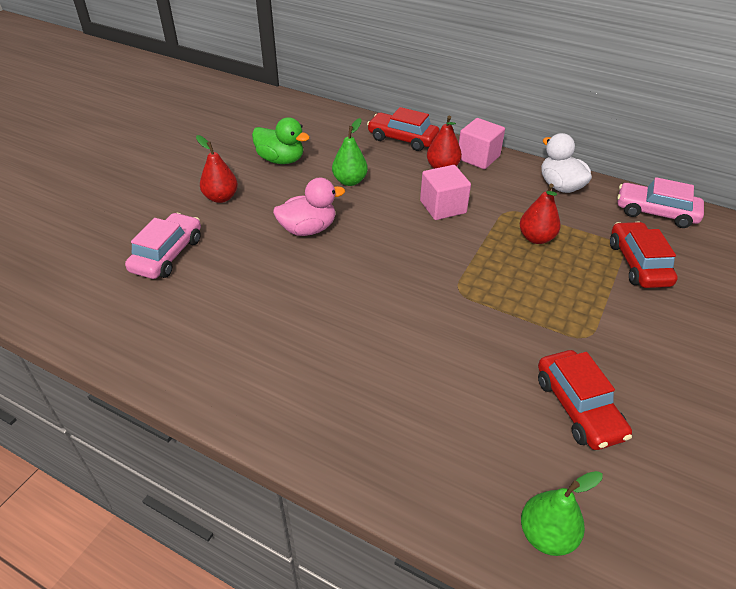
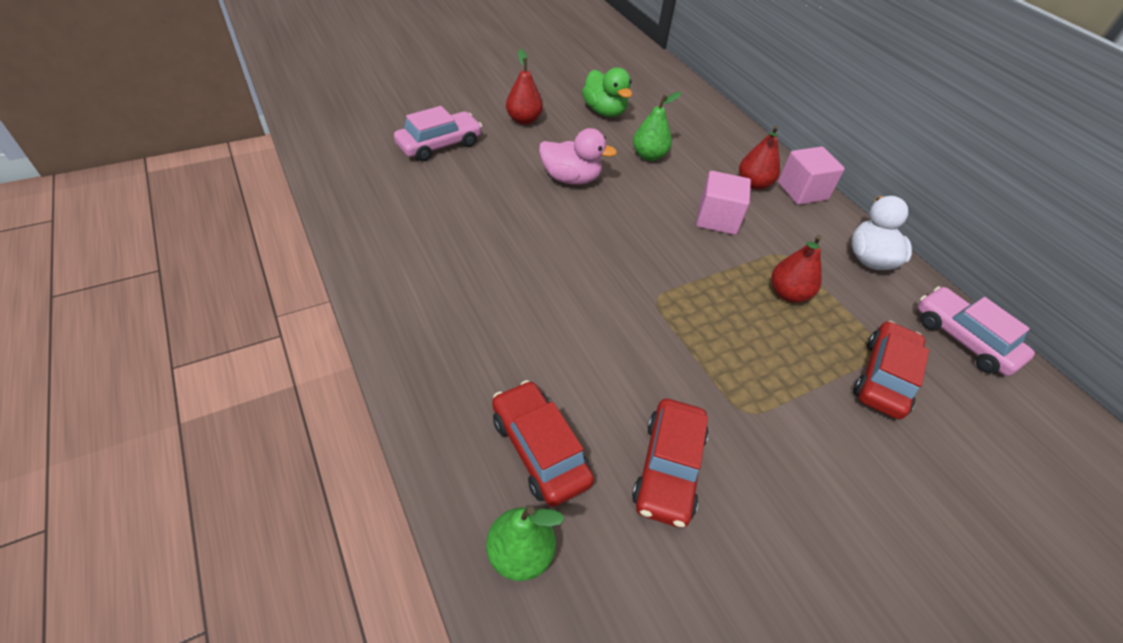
camera: 30 degrees right, 5 degrees up
red car [367,107,440,151] -> red car moved to [492,380,594,507]

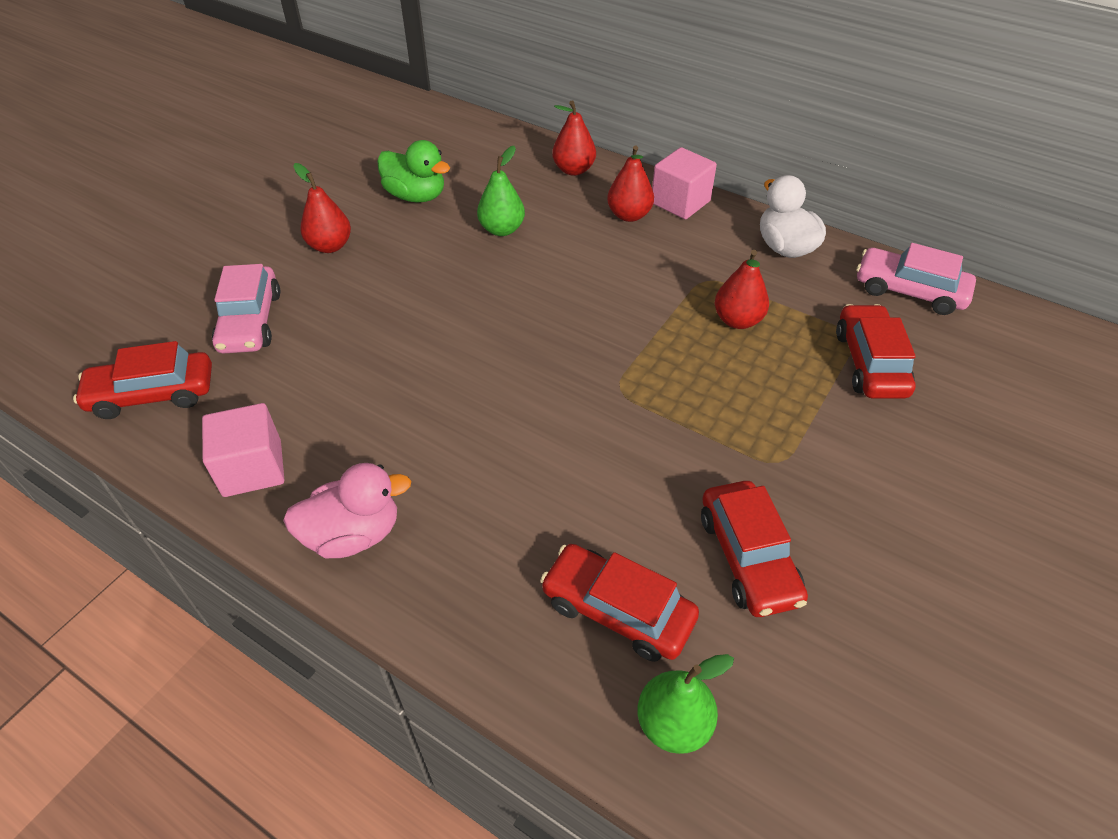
camera: 25 degrees left, 0 degrees up
pink car [394,106,482,161] -> pink car turned 150 degrees clockwise [212,264,280,354]
pink duck [539,128,617,185] -> pink duck moved to [283,463,411,558]
pink cube [696,171,751,235] -> pink cube moved to [202,403,284,497]
none -> red car [73,341,212,419]
none -> red pear [552,100,596,176]

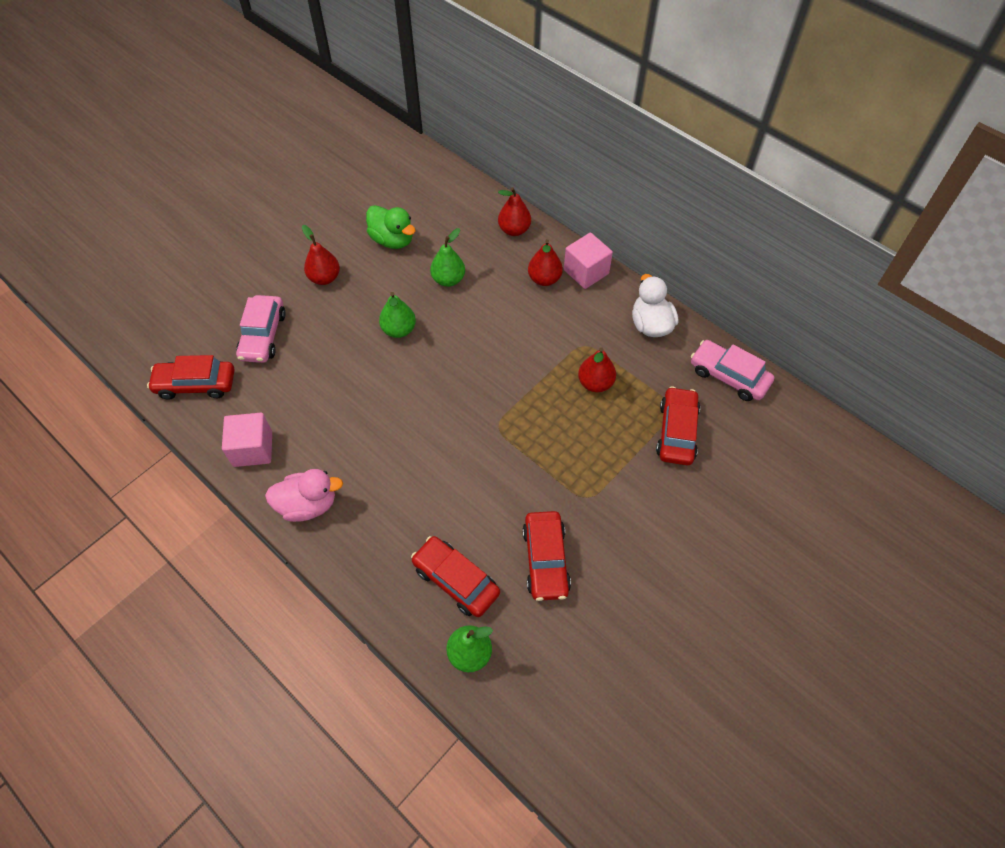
camera: 10 degrees right, 10 degrees up
none -> green pear [379,292,416,338]

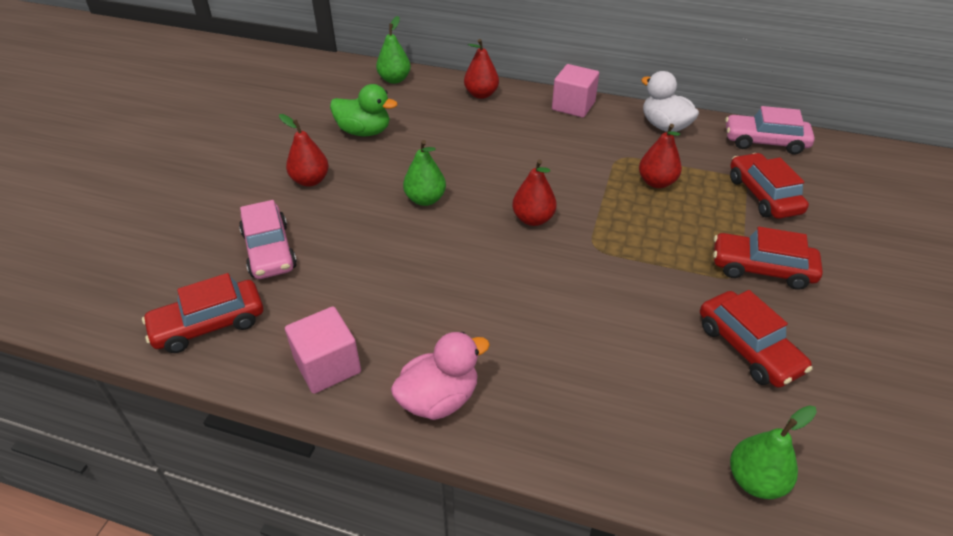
camera: 25 degrees left, 15 degrees down
red car [411,536,500,617] -> red car moved to [713,227,823,290]
green pear [430,228,465,287] -> green pear moved to [376,16,411,84]
red pear [528,239,563,286] -> red pear moved to [512,159,557,226]

